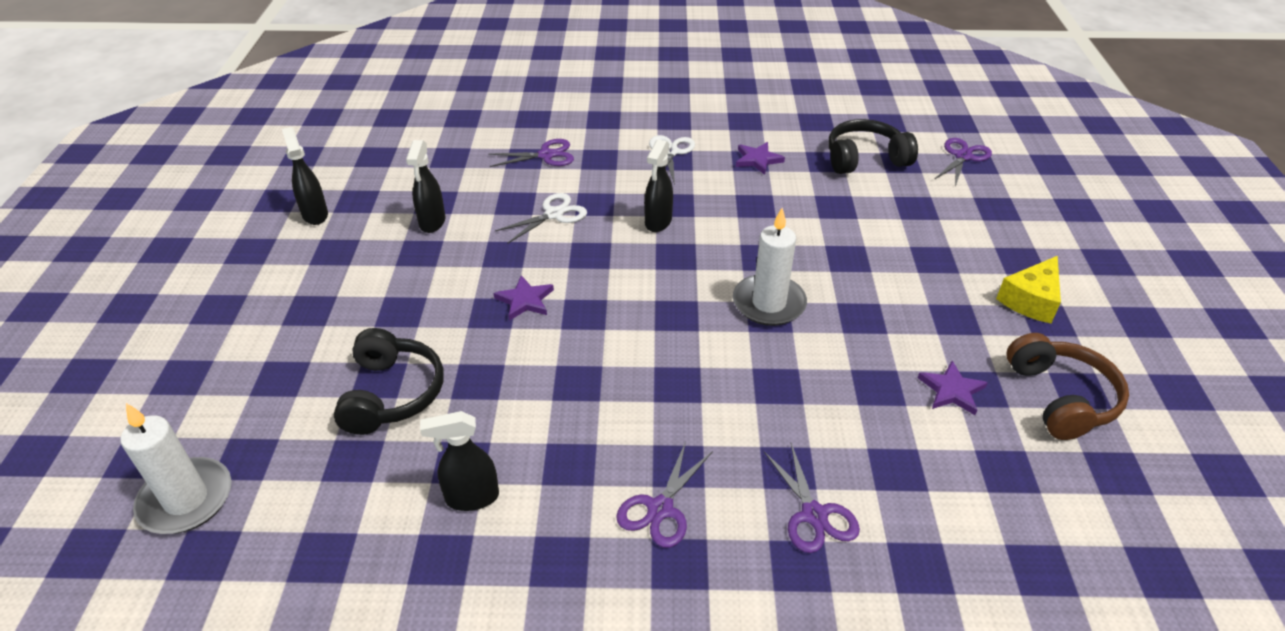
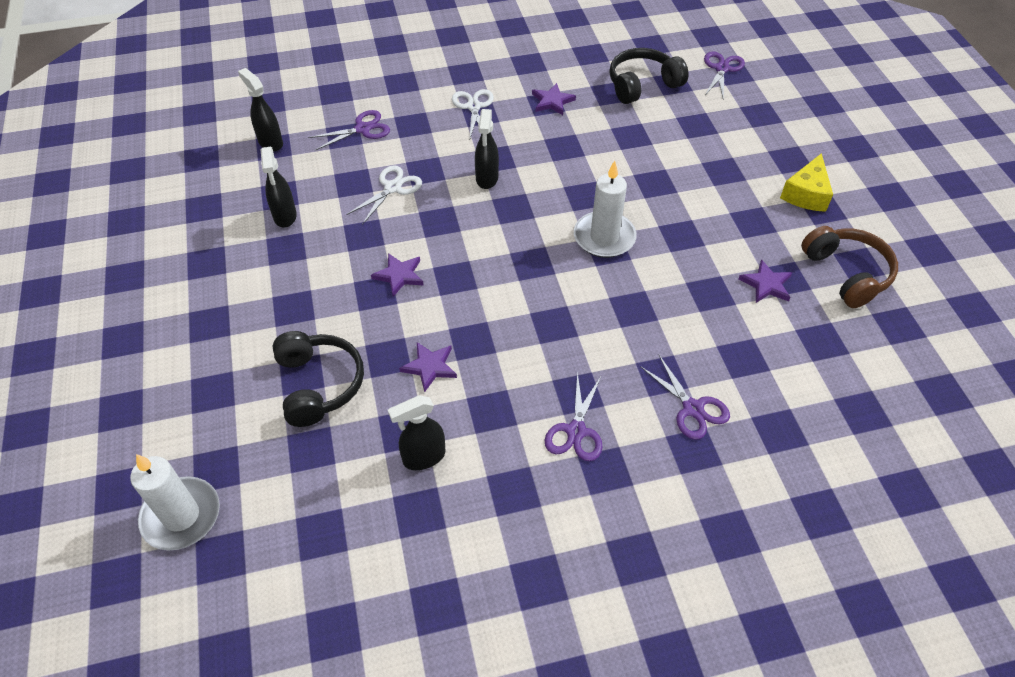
camera: 15 degrees left, 10 degrees up
black spray bottle [282,127,328,225] -> black spray bottle moved to [238,68,283,151]
none -> purple star [399,342,457,392]

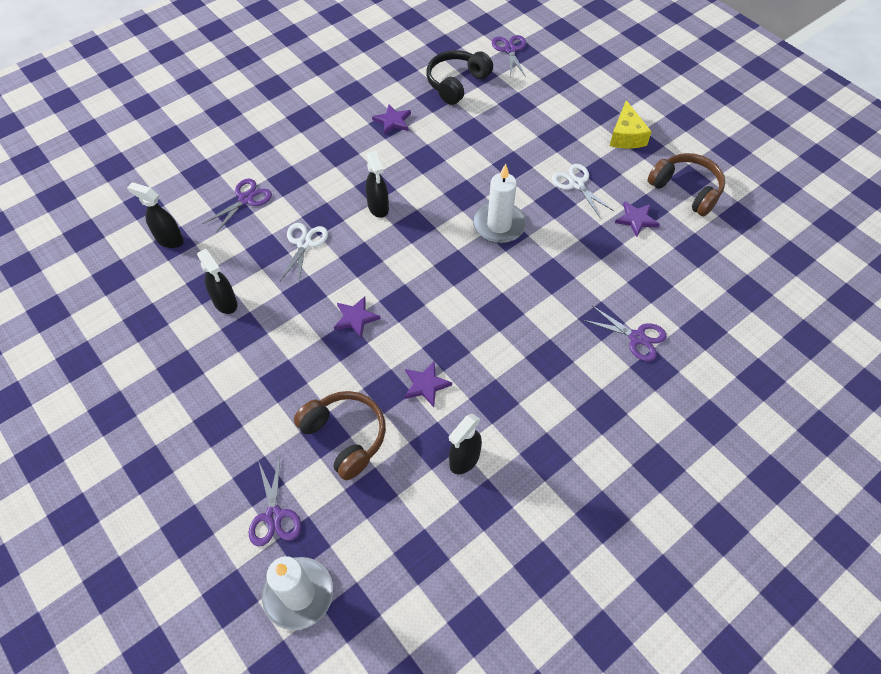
camera: 25 degrees left, 5 degrees up
black headphones [272,331,364,427] -> brown headphones [294,391,386,480]
white scissors [452,89,494,138] -> white scissors moved to [552,164,614,217]
purple scissors [544,371,602,461] -> purple scissors moved to [249,456,301,547]

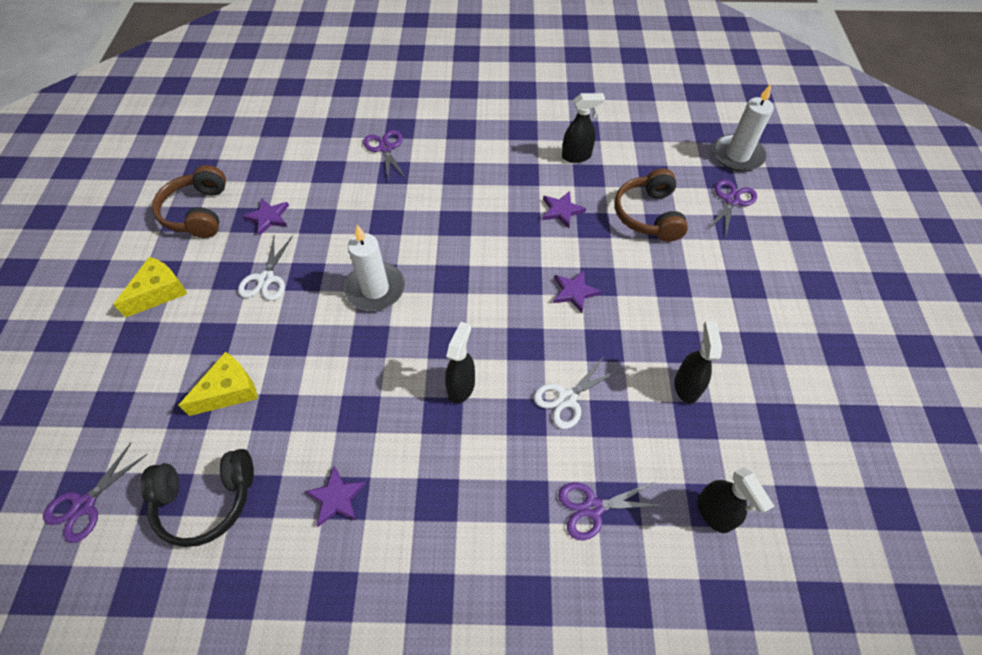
camera: 140 degrees left, 0 degrees up
none -> yellow cheese [178,352,258,416]

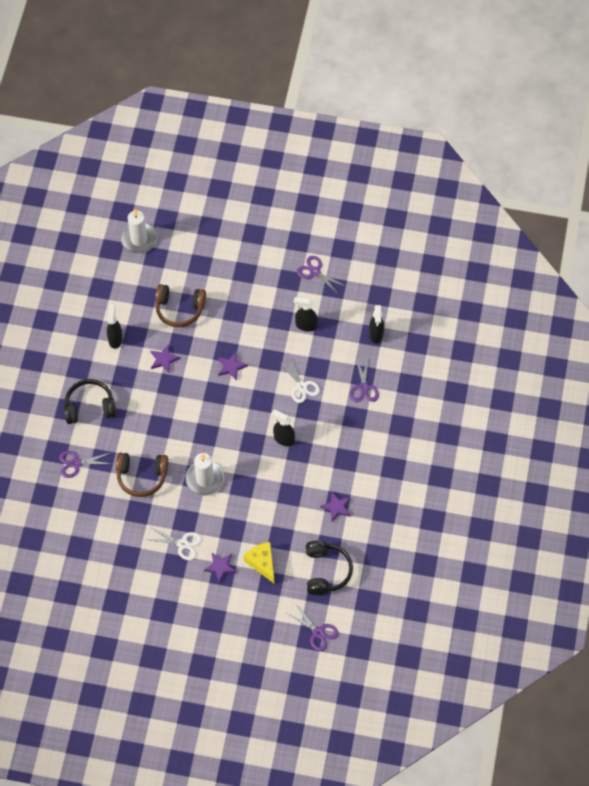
camera: 80 degrees left, 5 degrees up
yellow cheese [113,257,187,317] -> none
brown headphones [152,165,226,238] -> brown headphones moved to [116,453,168,497]
purple star [243,198,289,236] -> purple star moved to [204,553,236,583]
black spray bottle [697,467,774,533] -> black spray bottle turned 105 degrees clockwise [369,305,384,344]
purple scissors [708,179,757,237] -> purple scissors moved to [297,256,347,295]
none -> black headphones [64,379,116,424]

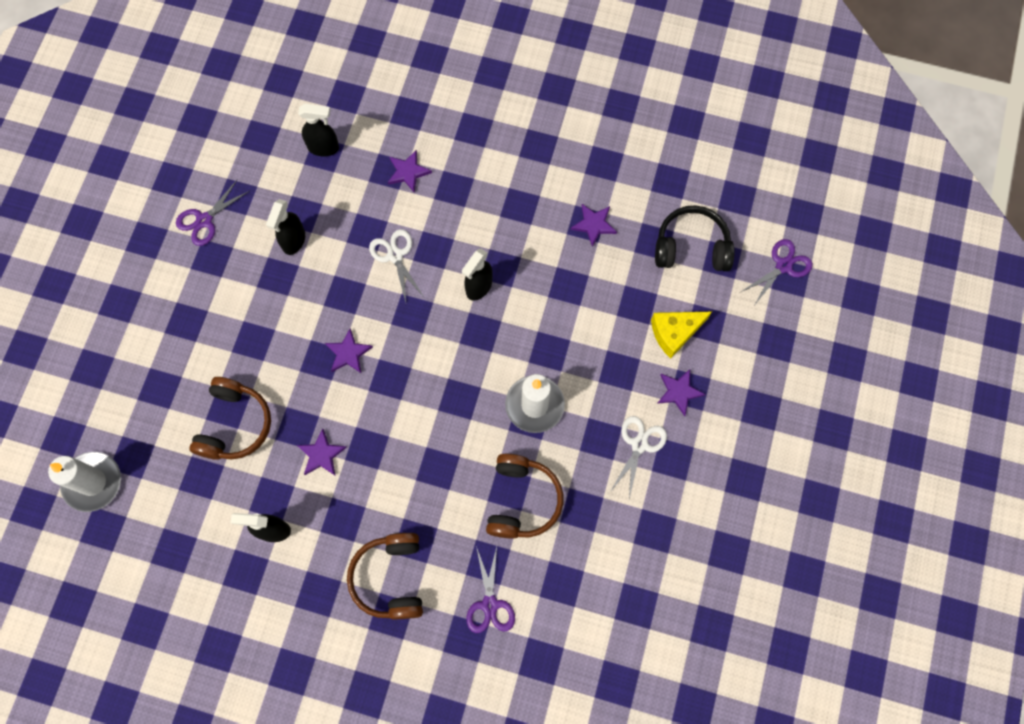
camera: 85 degrees left, 10 degrees up
black headphones [64,379,116,424] -> brown headphones [347,533,423,619]
white scissors [279,356,320,403] -> white scissors turned 90 degrees counterclockwise [369,229,425,302]
purple scissors [350,356,379,402] -> purple star [388,150,432,193]

